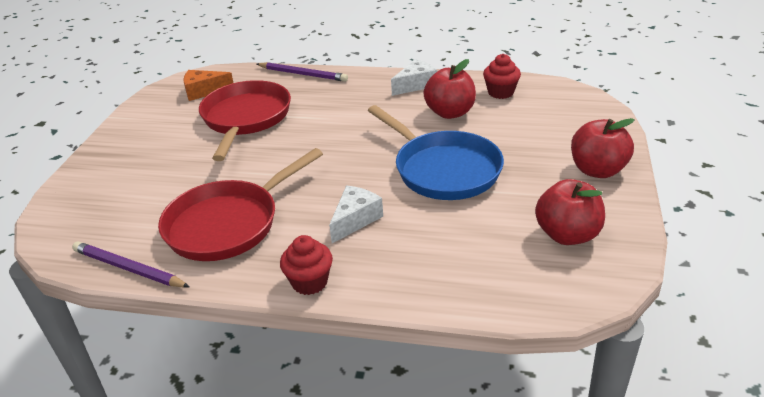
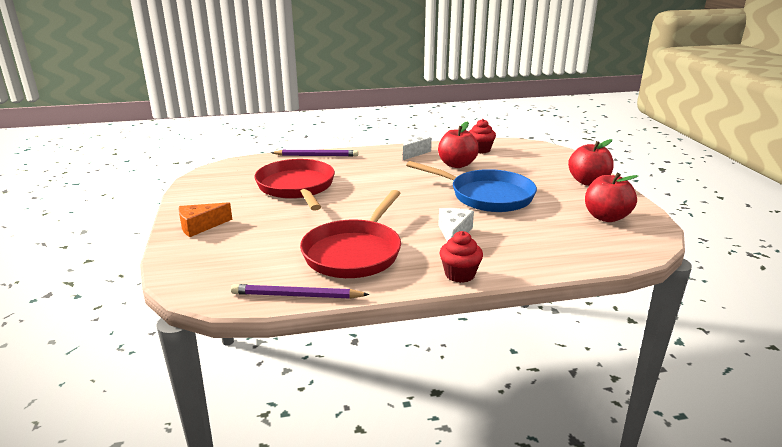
camera: 25 degrees left, 10 degrees down
orange cheese [183,70,233,101] -> orange cheese moved to [178,202,233,237]

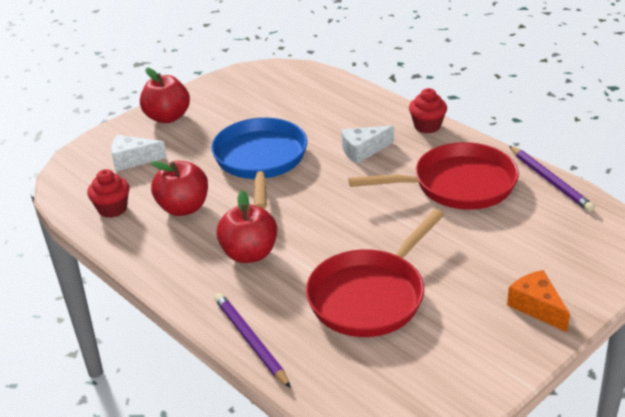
camera: 120 degrees left, 10 degrees up
orange cheese [178,202,233,237] -> orange cheese turned 150 degrees counterclockwise [507,270,570,332]
white cheese [403,133,432,160] -> white cheese moved to [111,135,167,171]
red apple [585,173,638,222] -> red apple moved to [216,190,277,263]

